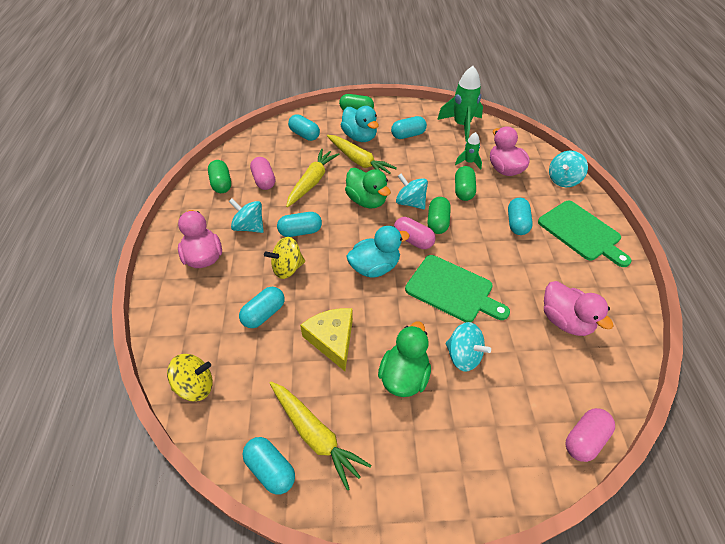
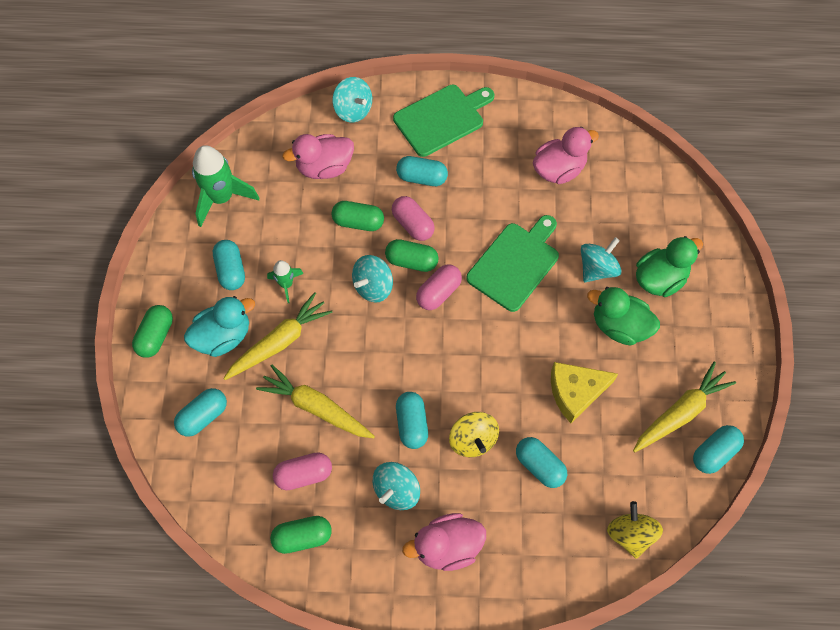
camera: 85 degrees left, 15 degrees up
green duck [345,168,391,208] -> green duck moved to [636,236,703,297]
turquoise duck [347,226,410,278] -> none
green rocket [455,132,482,170] -> green rocket moved to [267,260,304,303]
pink capsule [566,408,615,462] -> pink capsule moved to [392,196,435,241]

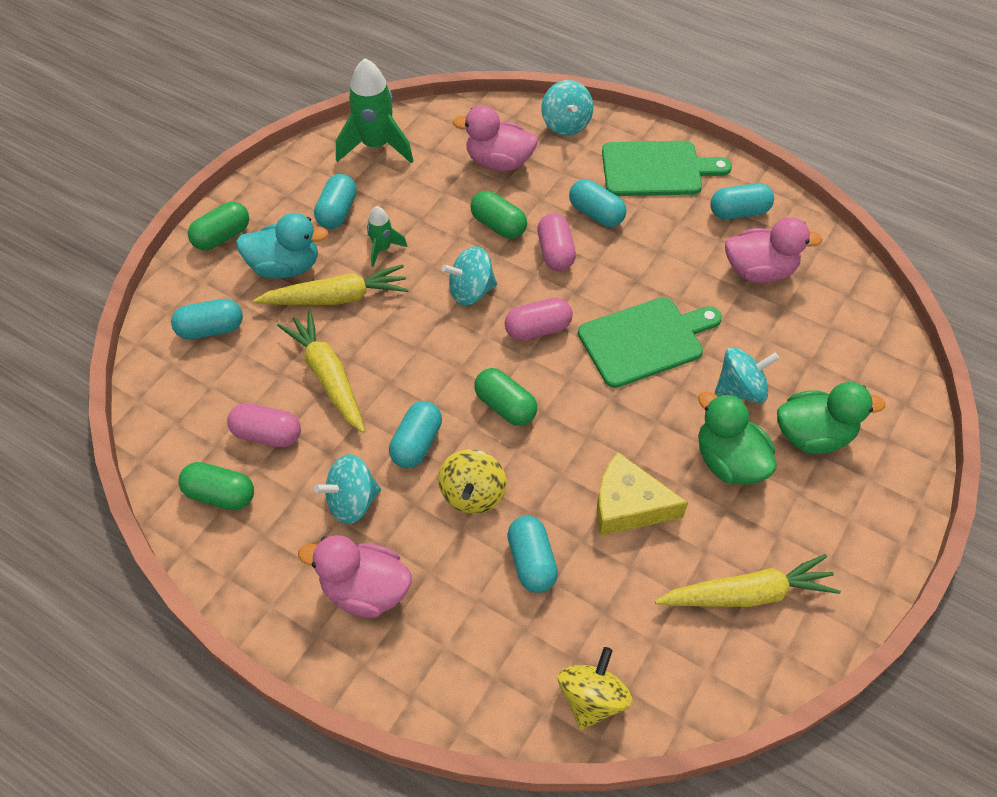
camera: 30 degrees right, 10 degrees down
green capsule [385,239,439,272] -> green capsule moved to [474,368,537,426]
turquoise capsule [693,425,744,474] -> turquoise capsule moved to [710,183,774,219]

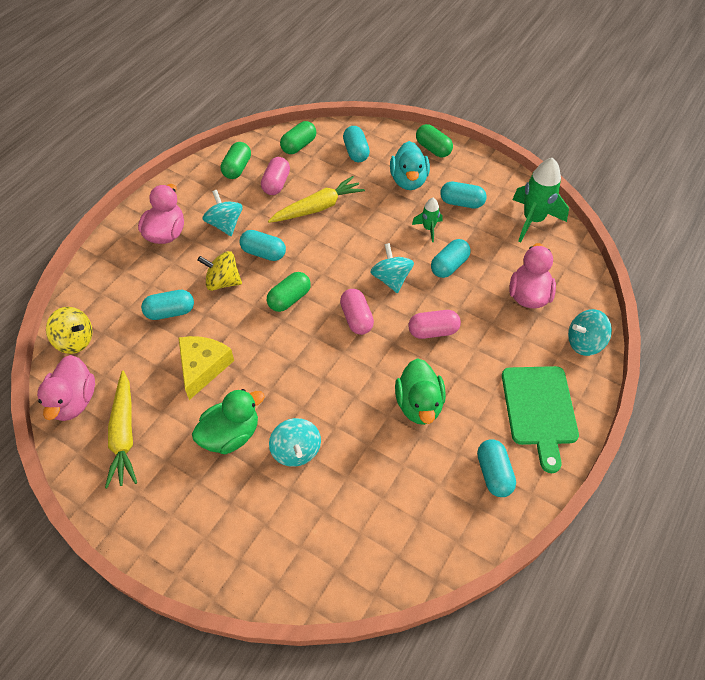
camera: 90 degrees right, 0 degrees up
yellow carrot [253,264,409,305] -> none
green capsule [471,191,527,239] -> green capsule moved to [280,121,316,154]
turquoise capsule [569,179,626,227] -> turquoise capsule moved to [431,239,471,278]
green cutting board [578,297,722,388] -> none
pink duck [725,217,822,283] -> pink duck moved to [37,355,95,421]
green duck [777,382,885,454] -> green duck moved to [395,358,446,425]

